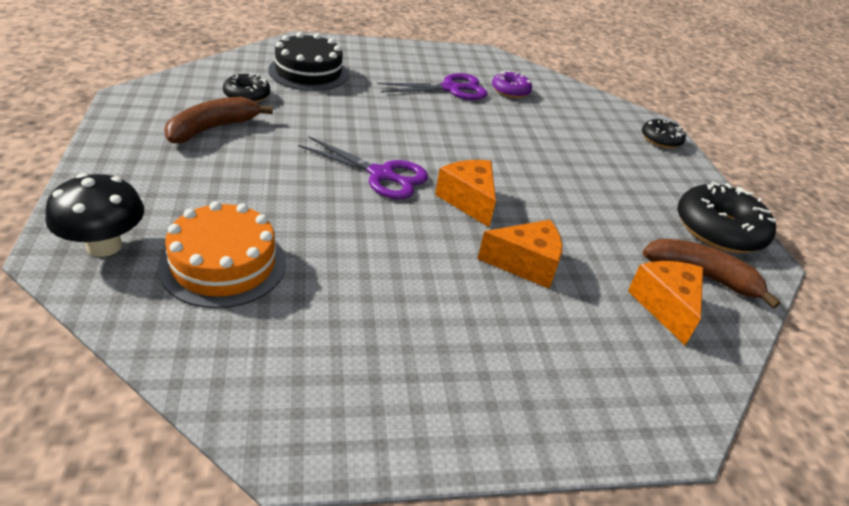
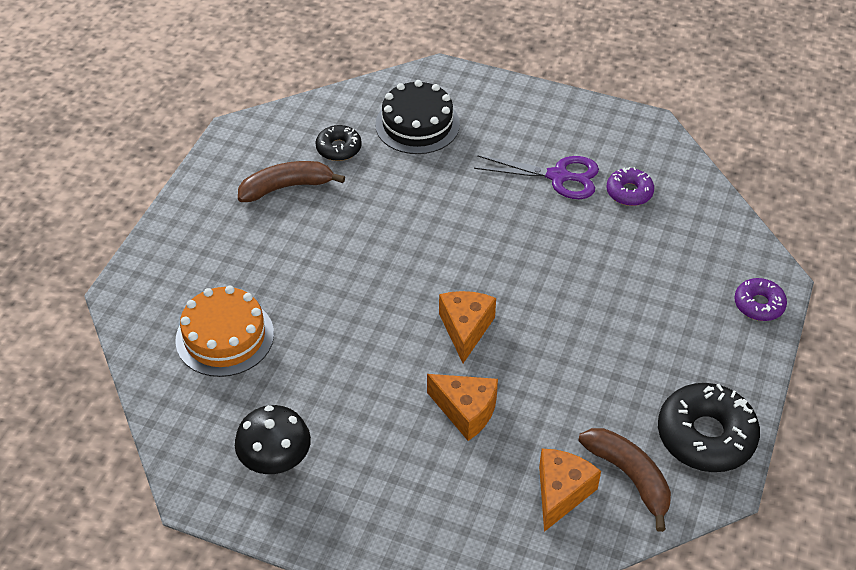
camera: 35 degrees right, 10 degrees up
black mushroom [45,173,144,257] -> black mushroom moved to [235,405,311,474]
purple scissors [298,136,428,199] -> none
black donut [642,119,686,148] -> purple donut [734,278,787,321]

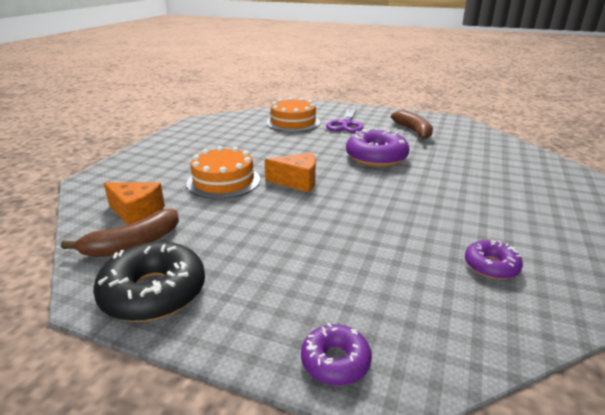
camera: 90 degrees right, 20 degrees down
black mushroom [235,405,311,474] -> none
black donut [315,125,362,161] -> none
black cake [375,80,460,154] -> none
orange cheese [427,374,498,441] -> orange cake [186,146,260,199]
purple scissors [474,155,599,199] -> purple scissors moved to [326,107,364,132]
none -> purple donut [346,128,410,167]

